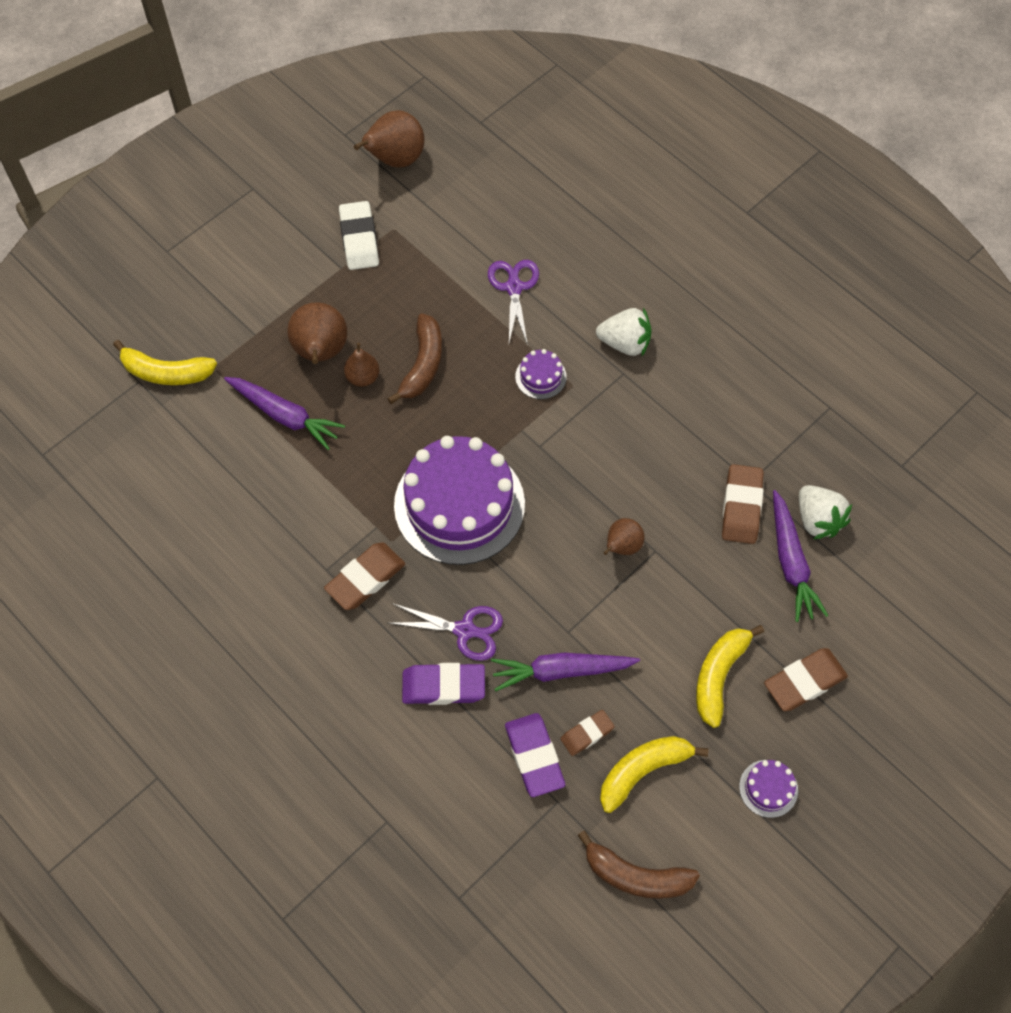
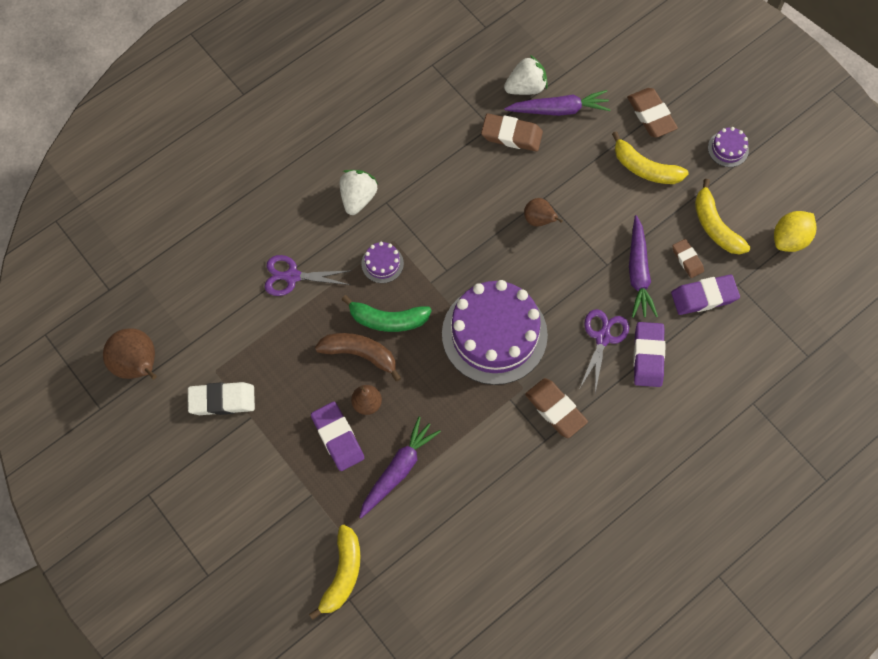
camera: 85 degrees left, 5 degrees up
brown pear [288,302,347,364] -> purple eraser [311,402,364,471]
brown banana [578,831,700,899] -> yellow lemon [774,211,817,252]
none -> green banana [342,295,432,332]

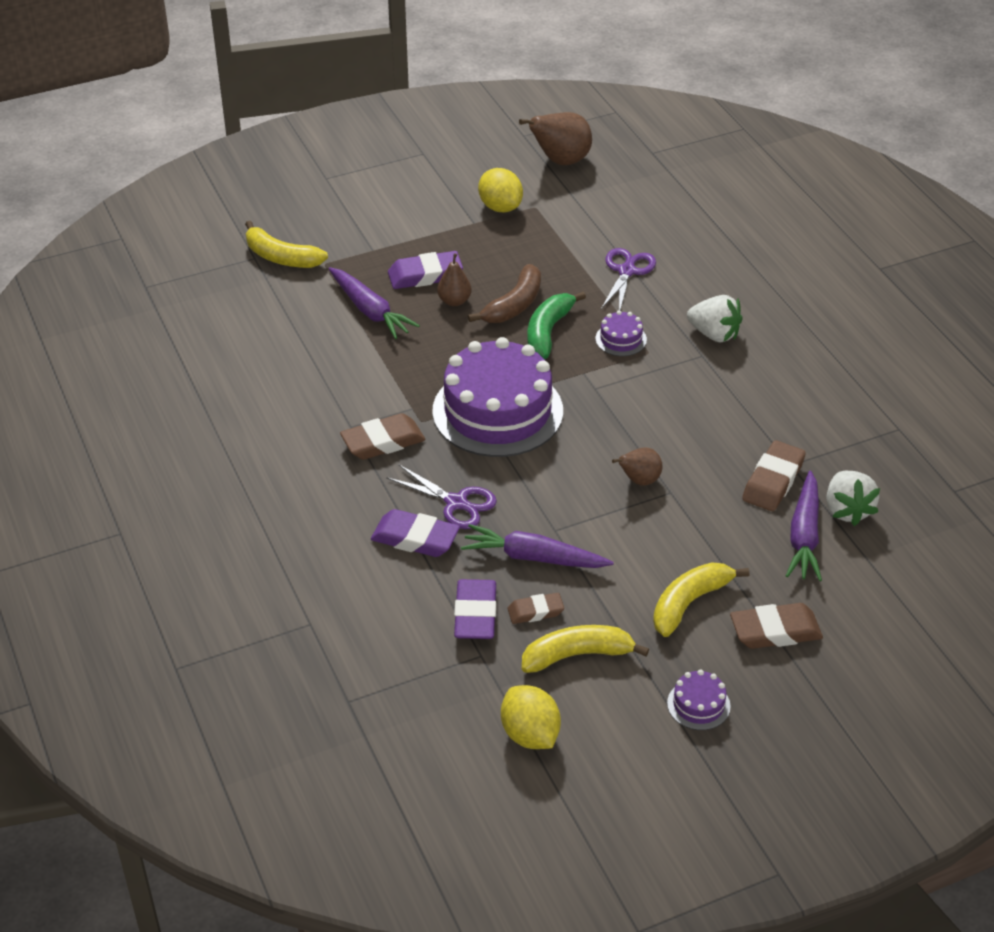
camera: 105 degrees right, 25 degrees down
white eraser [188,382,255,415] -> yellow lemon [478,168,523,213]

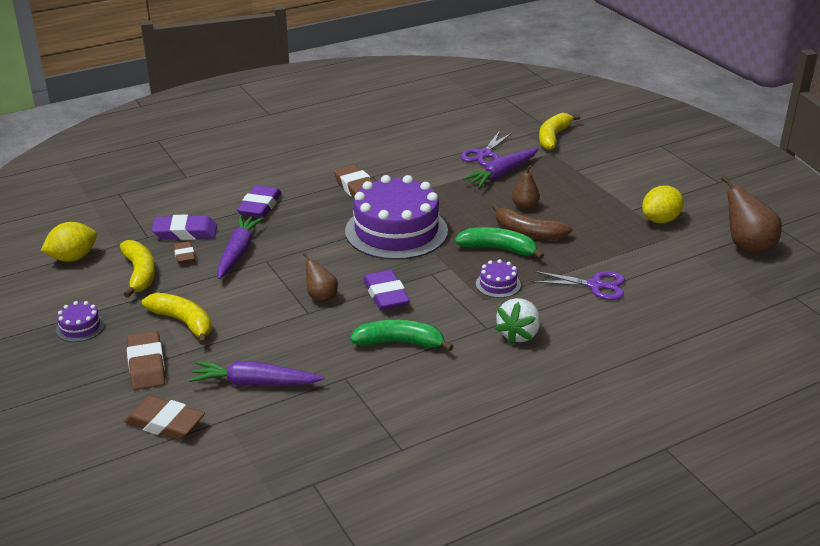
camera: 85 degrees right, 10 degrees down
purple scissors [386,464,497,529] -> purple scissors moved to [460,131,512,166]
purple eraser [388,251,463,289] -> purple eraser moved to [363,270,410,310]
brown eraser [742,440,806,511] -> brown eraser moved to [124,396,205,440]
white strawberry [826,471,880,526] -> none
none -> green banana [350,320,454,351]

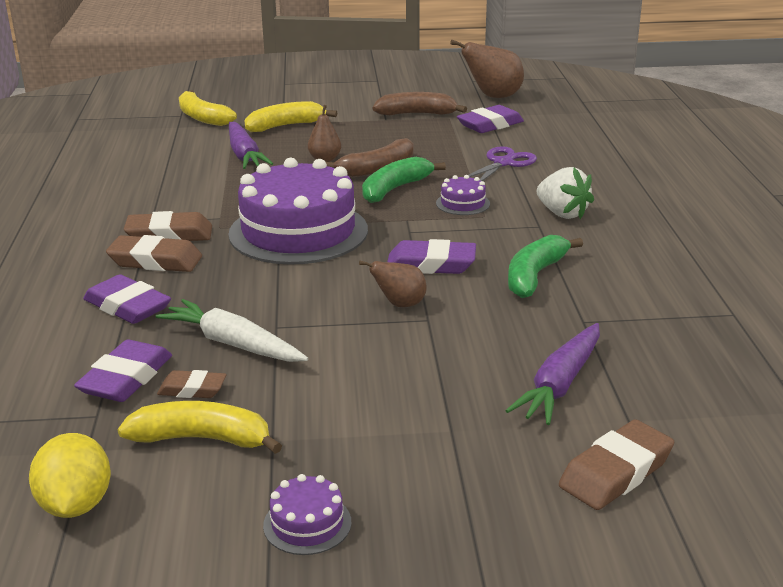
camera: 65 degrees left, 5 degrees down
brown eraser [127,331,165,390] -> brown eraser moved to [106,235,202,272]
yellow banana [142,293,212,345] -> yellow banana moved to [245,101,337,132]
purple carrot [217,216,264,279] -> white carrot [156,299,308,362]
purple scissors [460,131,512,166] -> none
yellow lemon [642,186,684,223] -> brown banana [372,92,467,115]
none -> purple eraser [457,105,524,133]

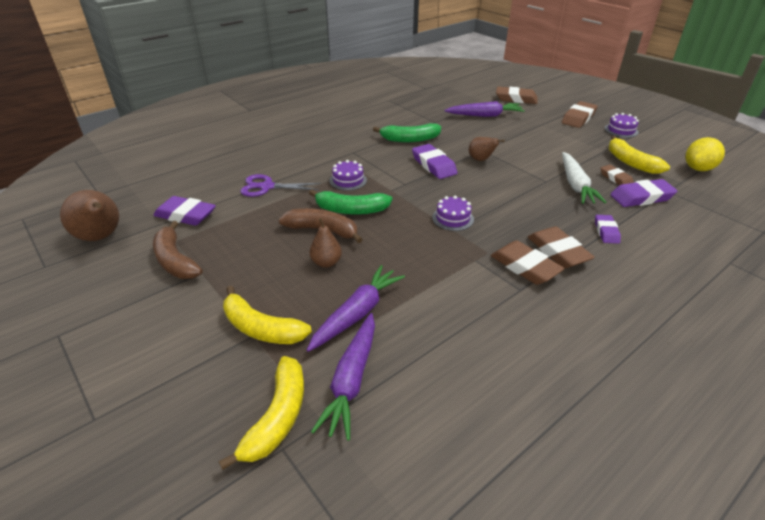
camera: 125 degrees left, 10 degrees up
purple eraser [83,274,171,324] -> purple eraser [595,215,621,244], size x0.61
purple cake [228,158,368,265] -> purple cake [432,196,474,231], size x0.41
white strawberry [537,167,594,220] -> none
none -> purple carrot [311,313,375,441]
none -> brown eraser [562,101,597,128]

